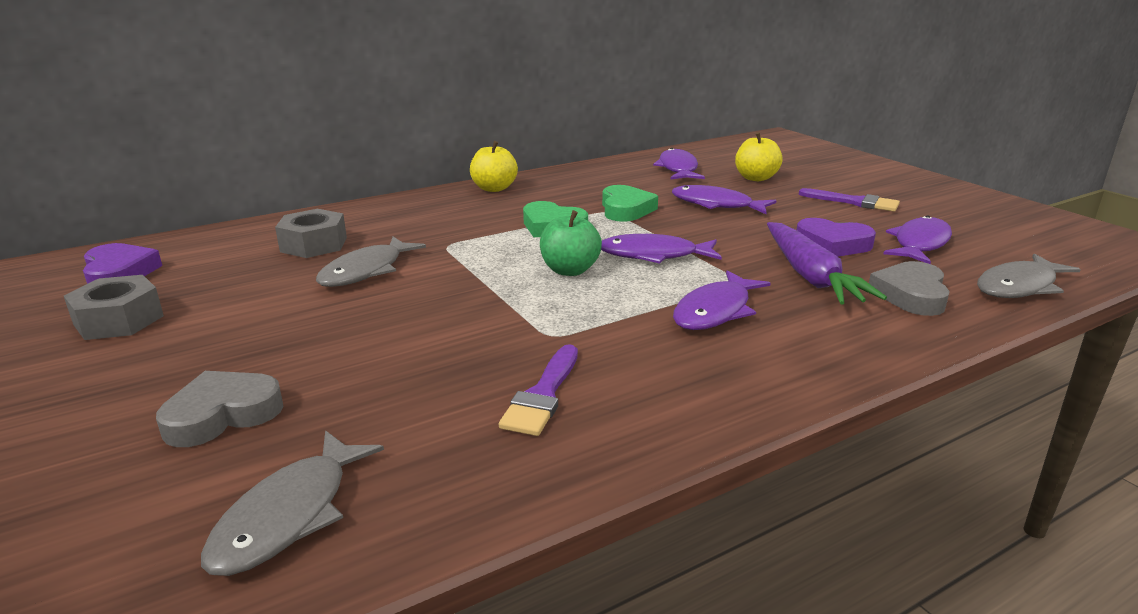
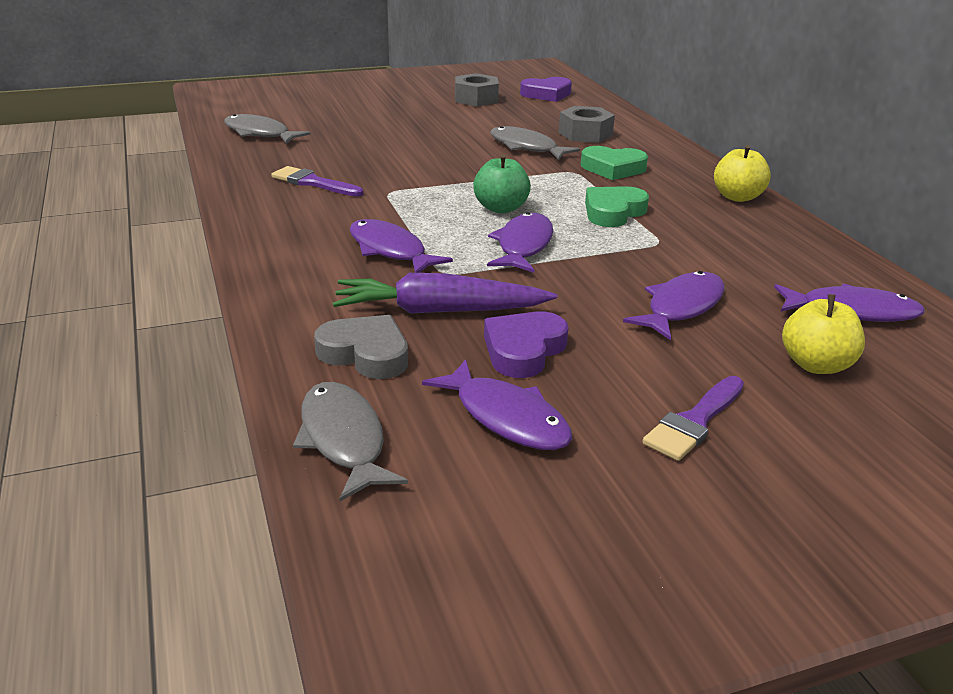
camera: 100 degrees right, 5 degrees up
grey heart [156,371,283,447] -> none
green heart [602,185,658,222] -> green heart moved to [581,146,648,180]

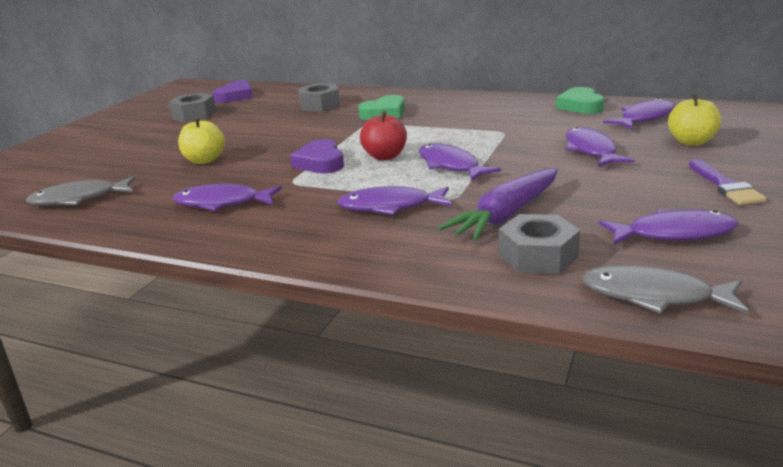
camera: 45 degrees left, 5 degrees down
purple brush [271,166,363,197] -> purple fish [173,184,282,211]
grey heart [314,315,408,379] -> grey nut [499,214,580,274]
green apple [473,154,531,213] -> red apple [360,111,407,160]
purple heart [484,311,569,378] -> purple heart moved to [290,139,344,173]
grey fish [490,126,580,160] -> none
green heart [585,186,649,227] -> green heart moved to [556,87,605,114]
yellow apple [714,145,771,202] -> yellow apple moved to [178,117,225,164]

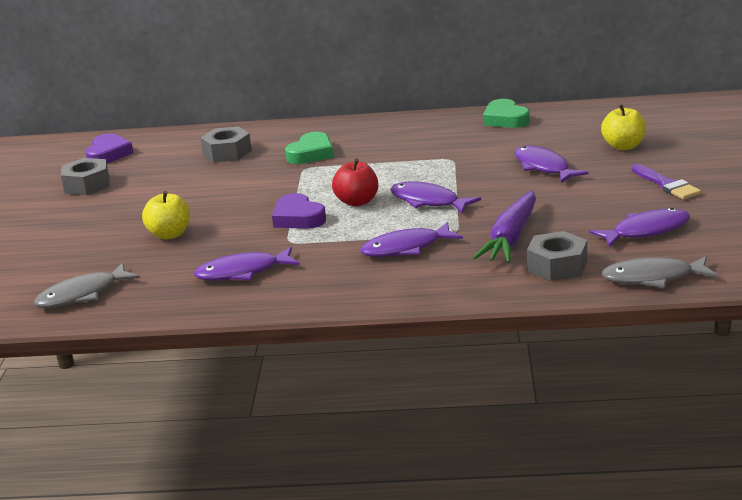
camera: 20 degrees left, 0 degrees up
purple fish [603,98,675,129] -> none

